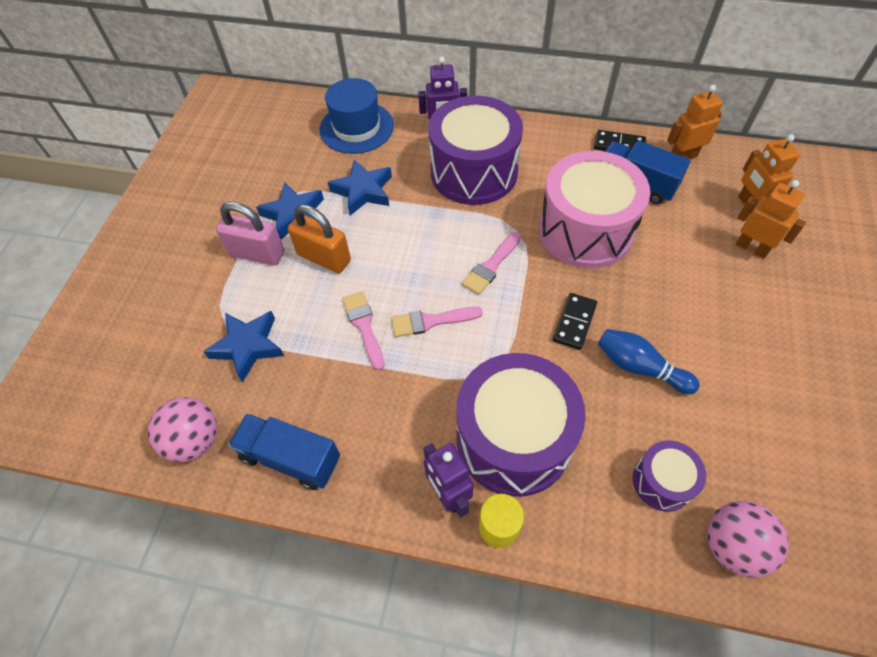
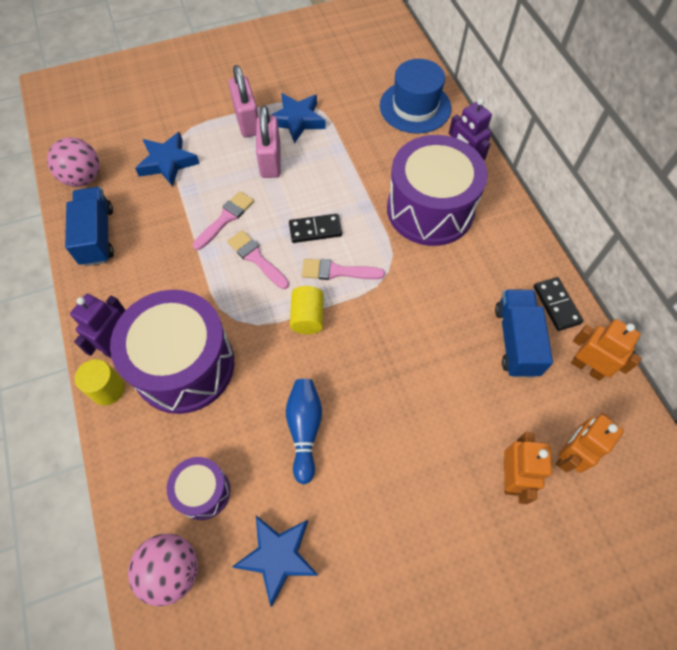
camera: 55 degrees right, 5 degrees up
orange padlock [288,204,351,273] -> pink padlock [256,105,281,178]
blue star [328,159,392,215] -> blue star moved to [232,516,319,606]
pink drum [539,151,650,269] -> none
black domino [553,293,597,350] -> black domino moved to [289,214,342,243]
none -> yellow cylinder [290,286,324,334]

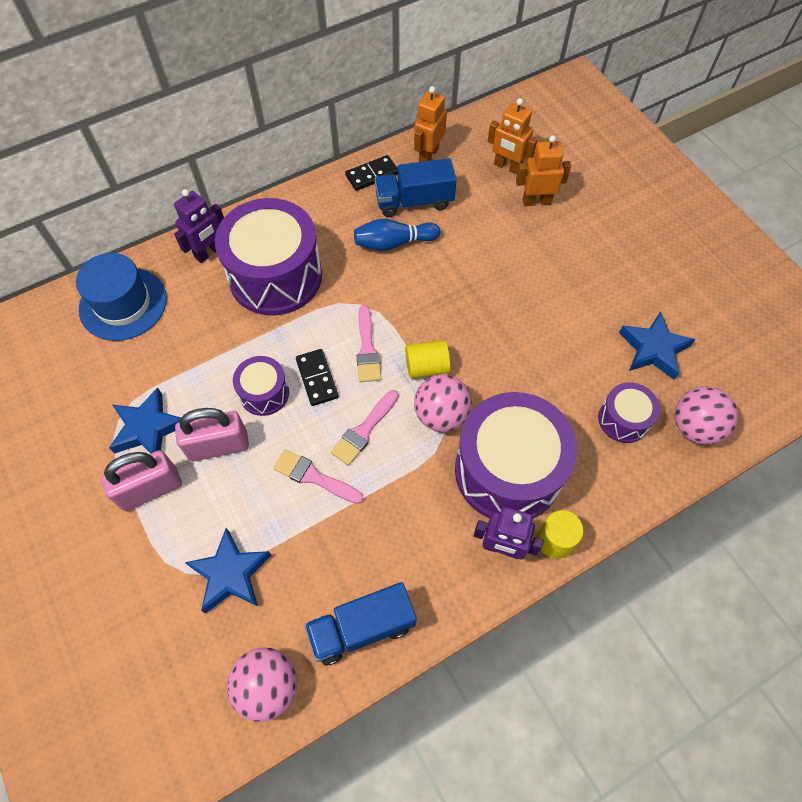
camera: 100 degrees left, 0 degrees up
blue bowling pin [286,379,322,484] -> blue bowling pin moved to [354,219,440,251]
none -> purple drum [233,356,289,416]
none -> pink ball [414,374,472,432]

